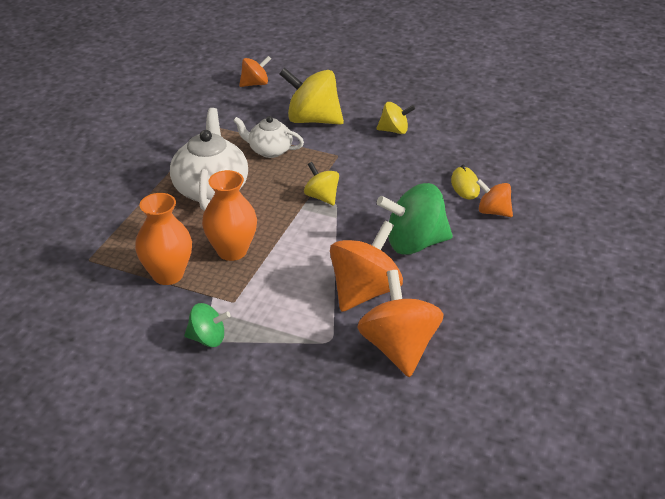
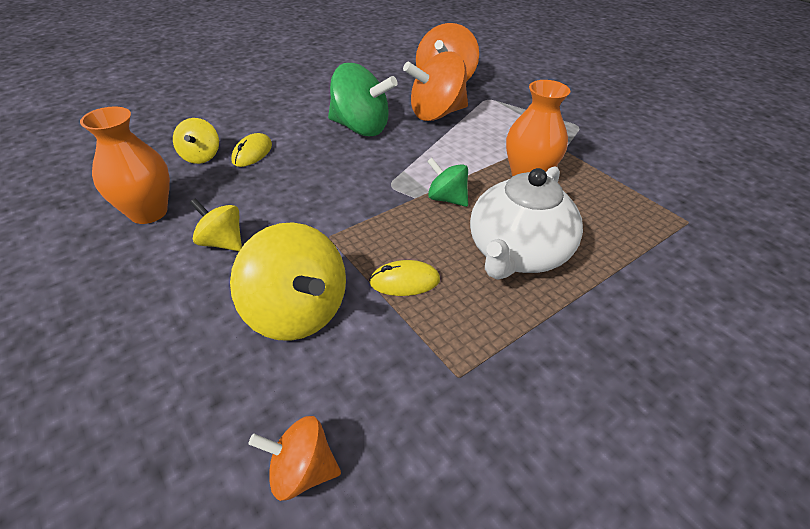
camera: 150 degrees left, 5 degrees up
orange vase [135,193,192,285] -> orange vase moved to [80,106,170,224]
green spinning top [184,303,231,347] -> green spinning top moved to [427,158,468,207]
white teapot [233,116,304,158] -> yellow mouse [369,260,440,296]
yellow spinning top [304,162,339,205] -> yellow spinning top moved to [173,118,219,164]
orange spinning top [476,179,513,217] -> none

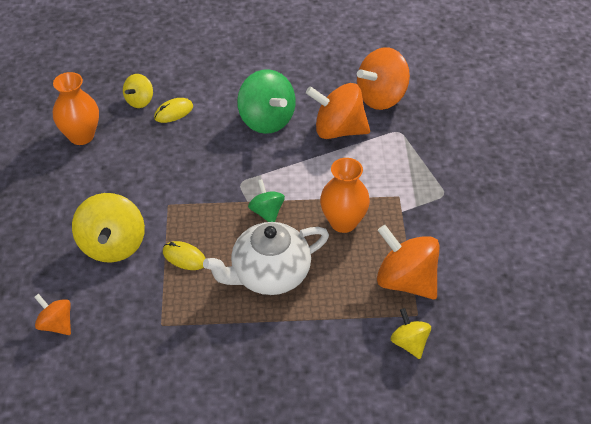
camera: 35 degrees right, 5 degrees up
yellow spinning top [190,198,242,251] -> yellow spinning top moved to [391,308,431,359]
none -> orange spinning top [377,225,440,300]

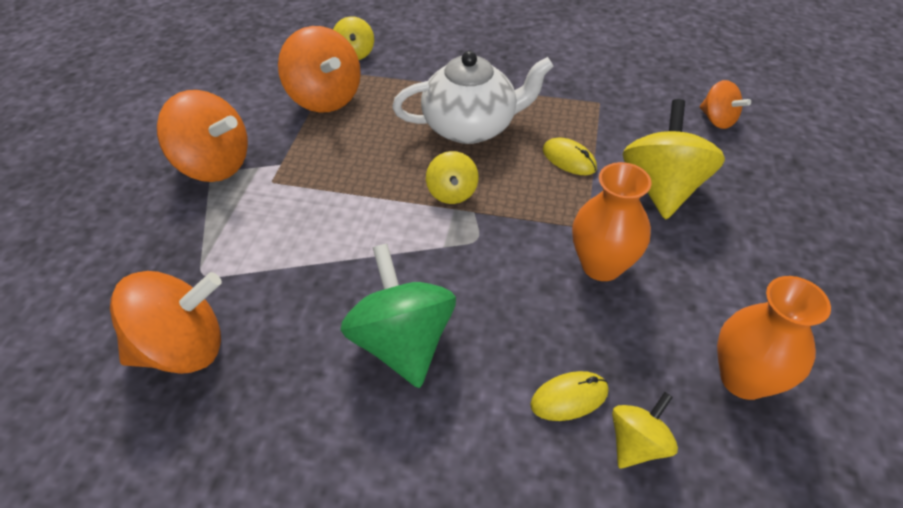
camera: 165 degrees left, 0 degrees up
green spinning top [248,179,285,222] -> yellow spinning top [426,151,479,204]
orange spinning top [306,83,370,139] -> orange spinning top moved to [157,90,248,182]
orange vase [320,158,370,233] -> orange vase moved to [572,162,652,281]

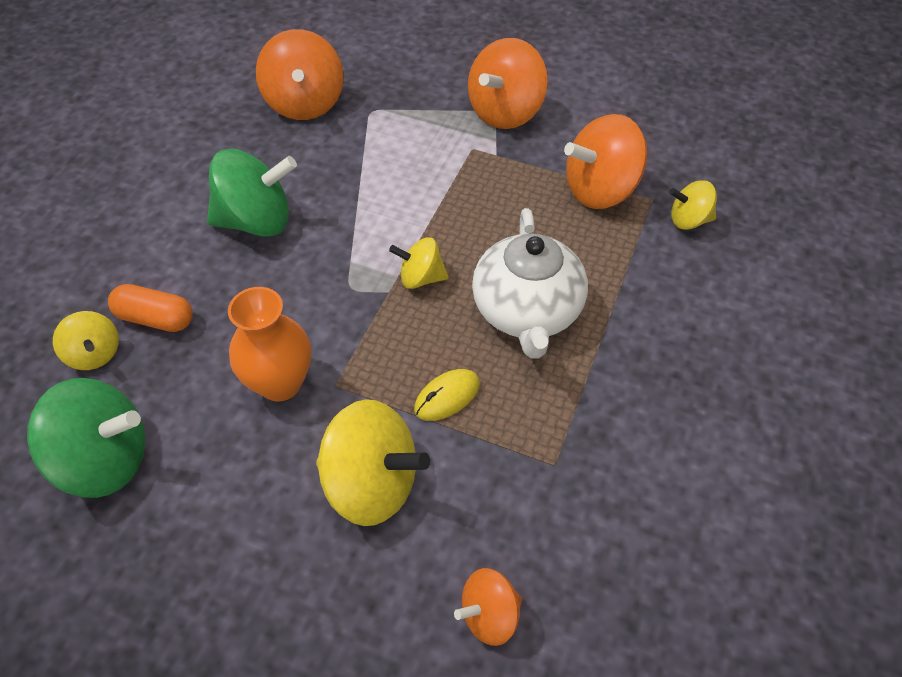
camera: 100 degrees right, 5 degrees up
yellow mouse [530,371,609,421] -> orange capsule [108,284,193,332]
orange vase [717,276,831,400] -> green spinning top [27,378,145,498]

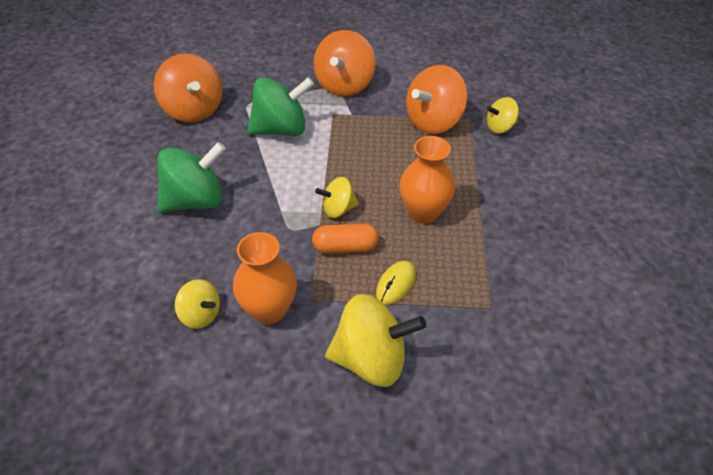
camera: 20 degrees left, 5 degrees down
green spinning top [27,378,145,498] -> green spinning top moved to [247,77,314,136]
yellow spinning top [53,311,119,370] -> yellow spinning top moved to [175,279,220,329]
orange capsule [108,284,193,332] -> orange capsule moved to [312,224,379,254]
orange spinning top [454,568,522,646] -> none
white teapot [472,208,588,358] -> orange vase [399,136,455,224]

